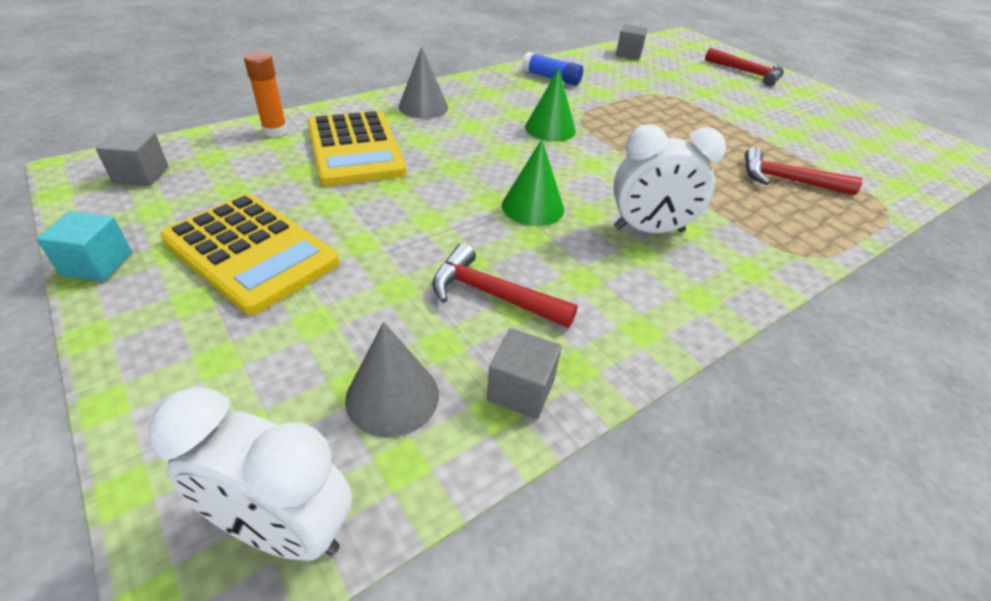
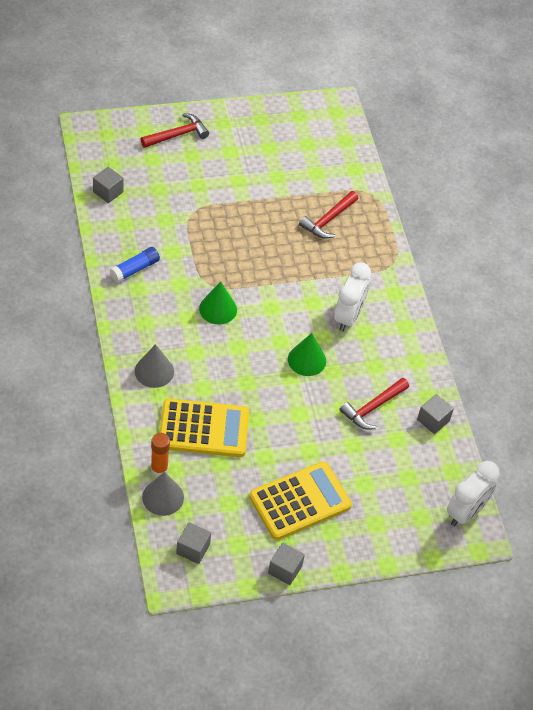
camera: 70 degrees left, 10 degrees up
turquoise cube [36,211,132,281] -> grey cube [268,543,305,585]
grey cone [345,322,439,437] -> grey cone moved to [142,472,184,516]

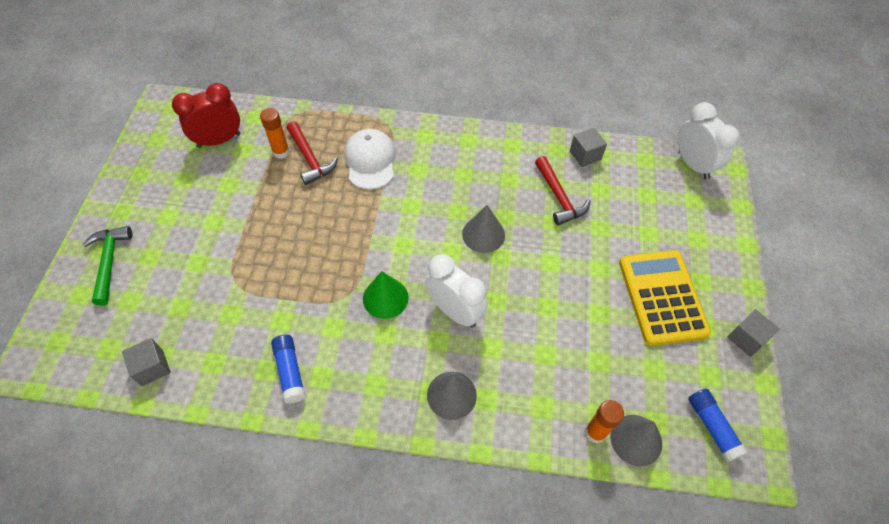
camera: 65 degrees left, 5 degrees up
red hammer [141,113,209,148] -> green hammer [83,226,132,306]
yellow calculator [160,399,249,457] -> none
grey cube [176,522,211,564] -> blue glue stick [688,389,748,462]
green cone [288,333,326,376] -> grey cone [462,205,505,253]
white clock [334,262,371,331] -> white clock moved to [425,254,488,328]
none -> red clock [172,83,240,148]
none -> orange glue stick [260,108,290,158]
none -> white cap [344,129,396,189]

